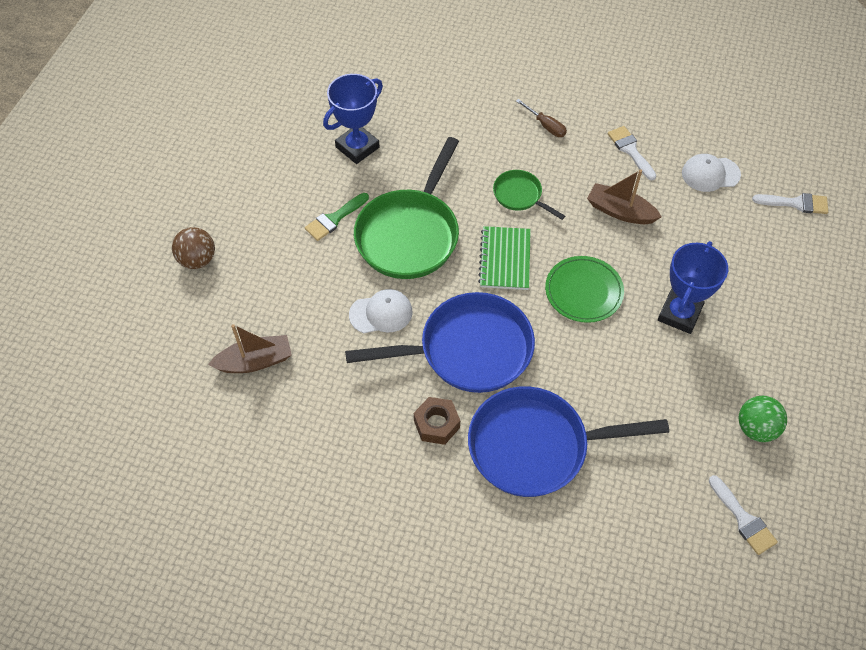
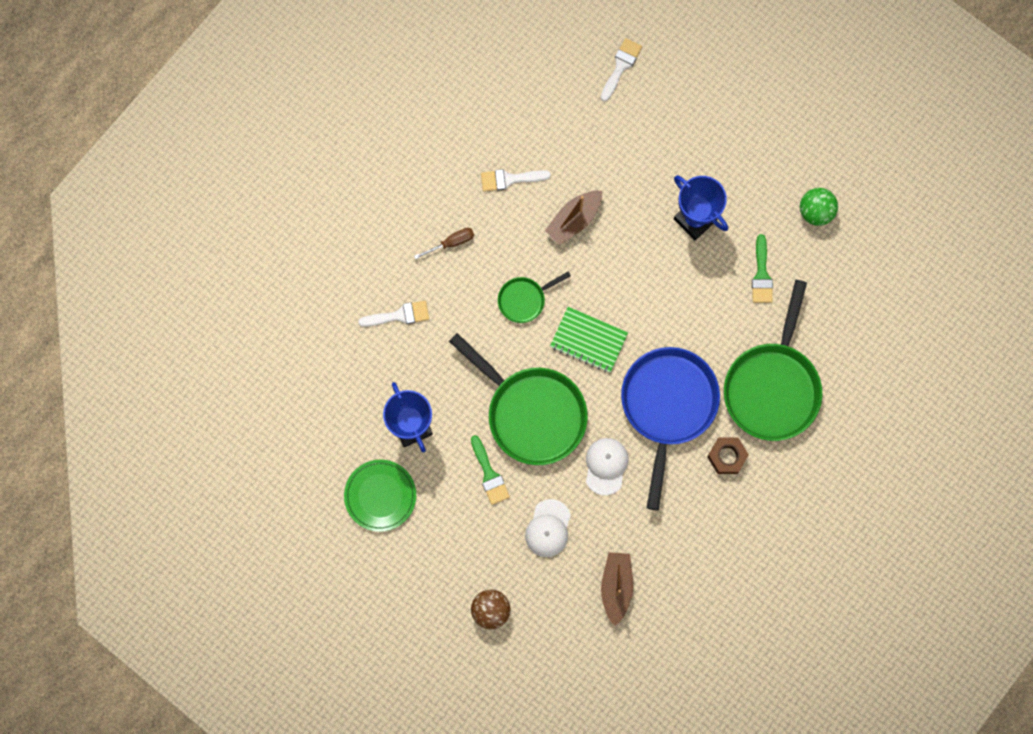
camera: 70 degrees left, 20 degrees up
blue pan [468,386,669,497] -> green pan [724,280,822,441]
green plate [545,256,624,323] -> green plate moved to [344,459,416,532]
white cap [682,154,741,192] -> white cap moved to [525,499,571,557]
white brush [709,475,778,555] -> white brush moved to [358,301,429,327]
none -> green brush [752,234,773,303]

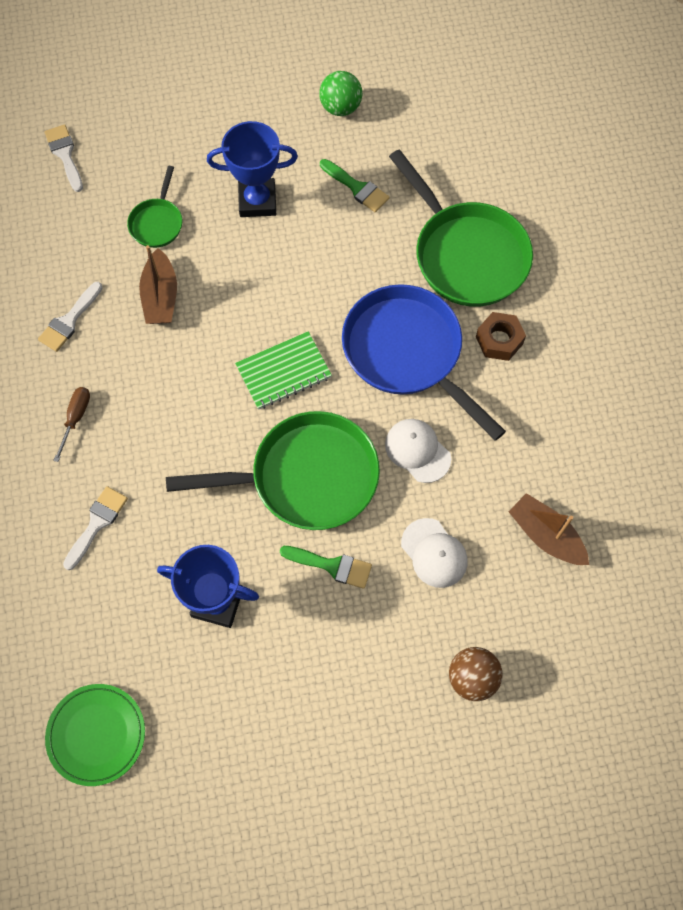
camera: 50 degrees left, 10 degrees down
green plate [344,459,416,532] -> green plate moved to [45,684,145,786]
green pan [498,271,571,323] -> green pan moved to [127,166,182,248]

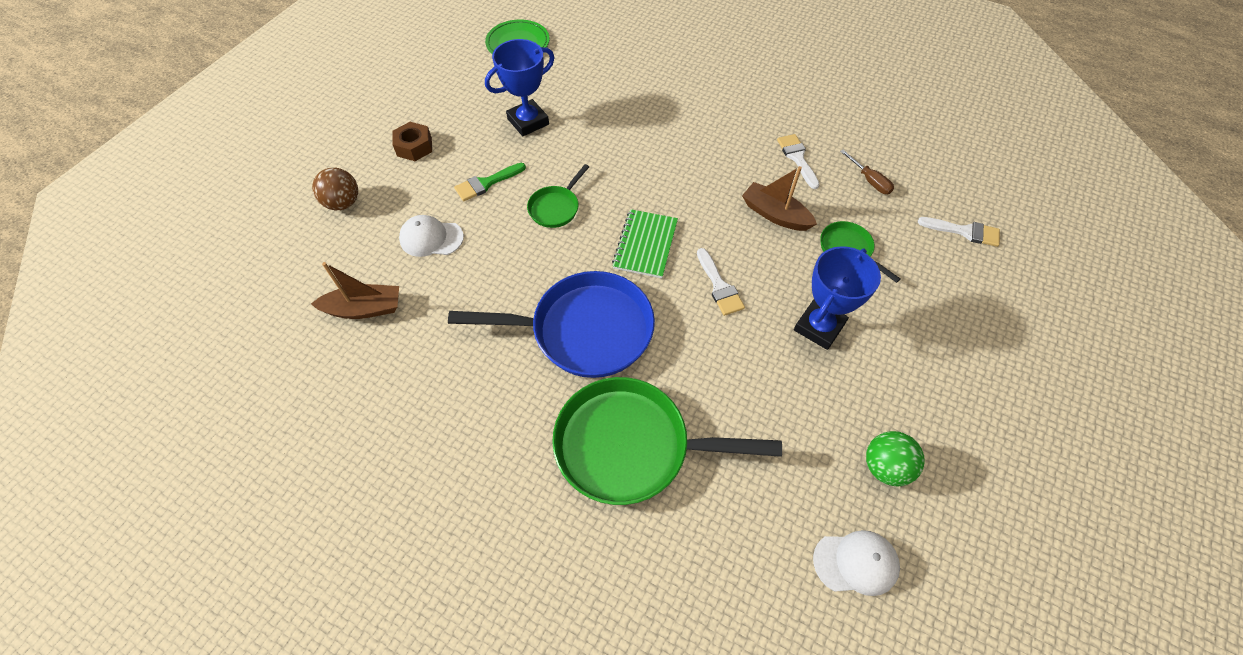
camera: 130 degrees right, 10 degrees down
brown screwdriver [53,387,90,462] -> brown screwdriver moved to [840,150,894,194]
white brush [63,486,128,570] -> white brush moved to [697,248,745,316]
green pan [166,411,380,530] -> green pan [527,164,589,228], size x0.48
green brush [320,159,389,212] -> none
white cap [385,419,451,483] -> white cap moved to [813,530,900,596]
brown nut [476,312,526,361] -> brown nut moved to [392,122,432,161]

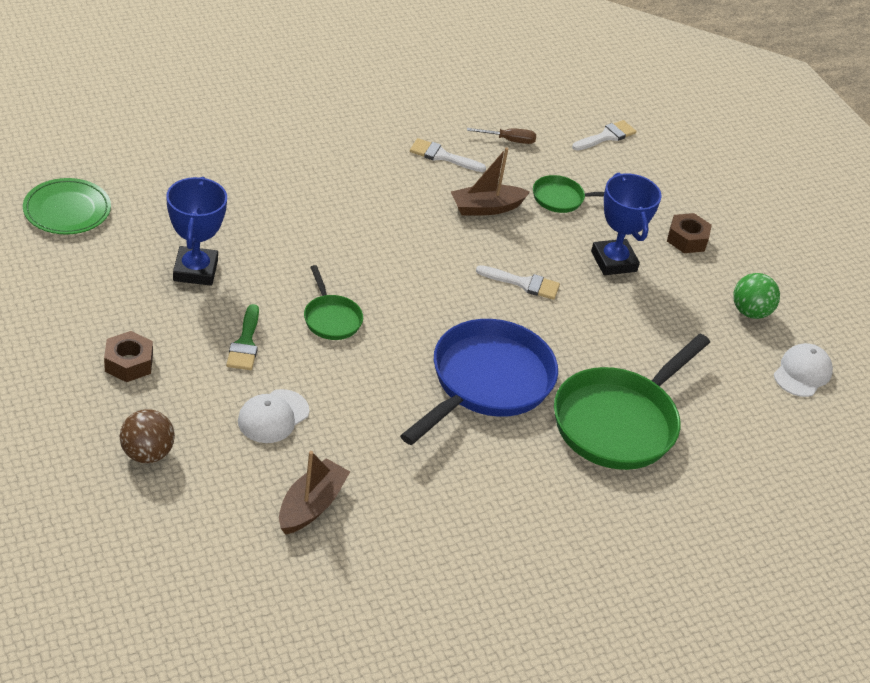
camera: 60 degrees left, 15 degrees down
green notebook [612,209,678,278] -> none
none -> brown nut [667,213,712,253]

